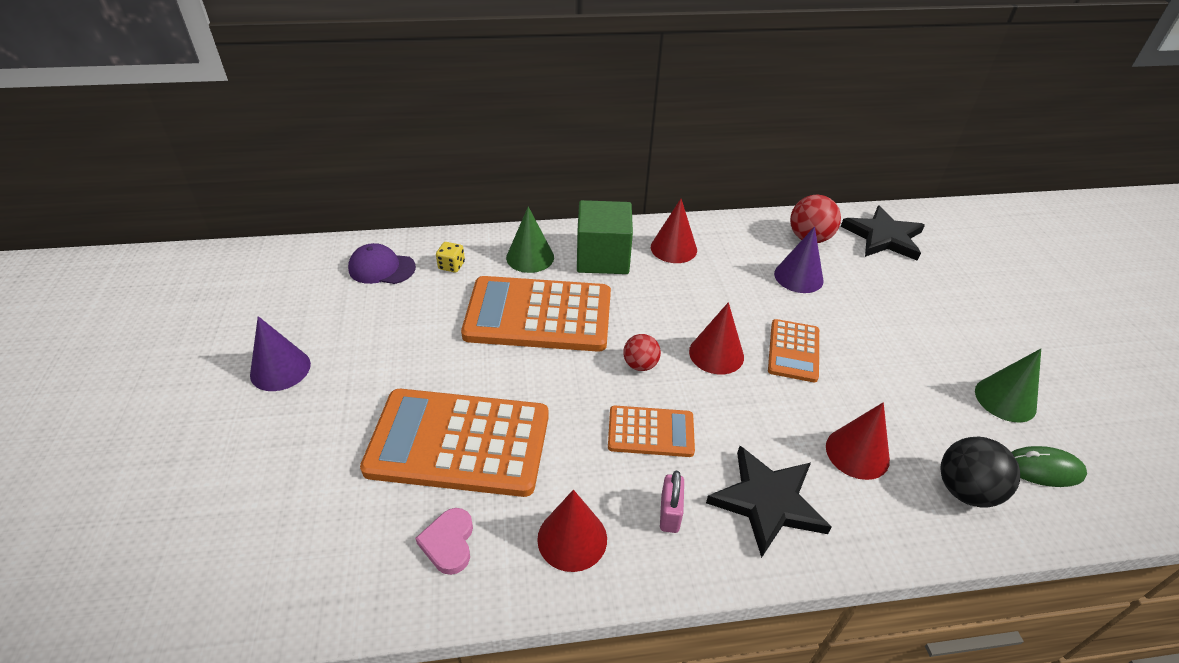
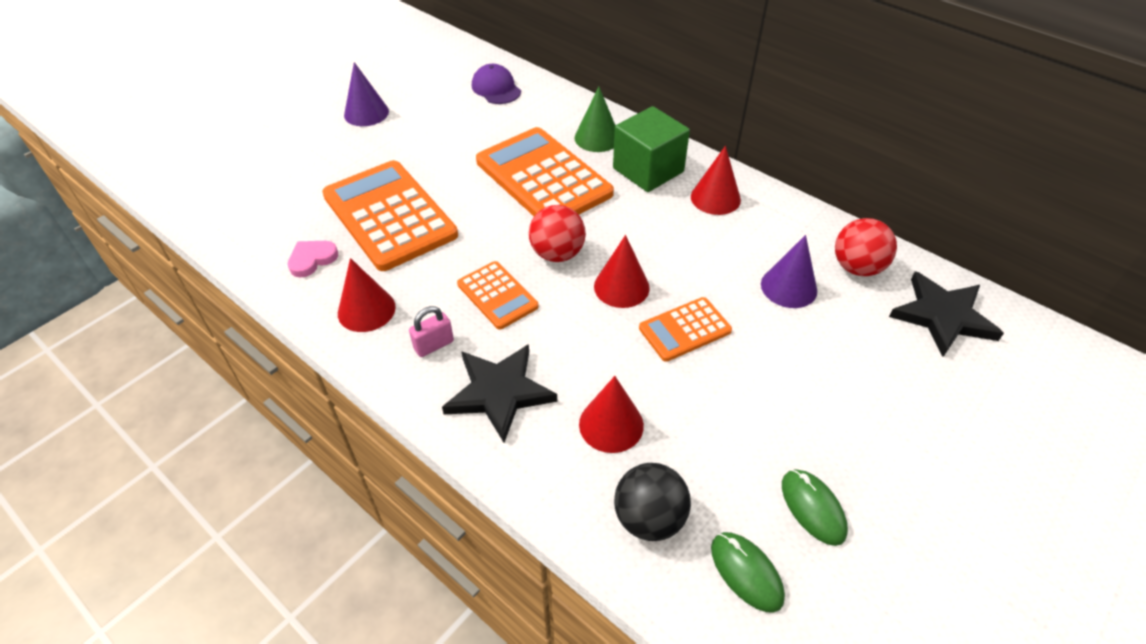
camera: 50 degrees right, 5 degrees up
yellow dice [436,242,465,273] -> none
red ball [623,334,661,371] -> red ball [529,205,586,262], size x1.58
green cone [975,349,1041,422] -> green mouse [782,469,848,546]

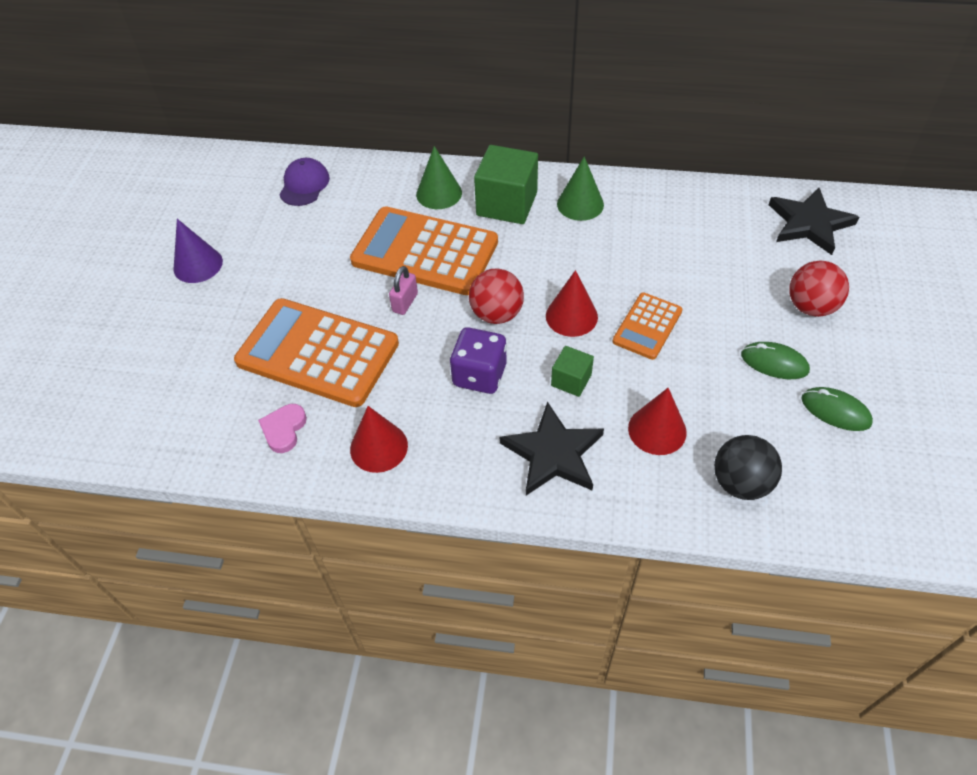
camera: 30 degrees left, 5 degrees up
pink padlock [409,306,454,357] -> pink padlock moved to [389,266,418,315]
orange calculator [457,261,539,330] -> purple dice [450,327,507,394]
purple cap [472,64,521,104] -> purple cap turned 75 degrees clockwise [279,158,330,206]
red cone [691,146,741,215] -> green cone [557,156,604,221]
green mouse [711,532,785,613] -> green mouse moved to [741,342,810,379]
purple cone [761,235,817,308] -> none
red ball [835,218,897,276] -> red ball moved to [789,261,849,317]
none -> green cube [551,346,594,397]

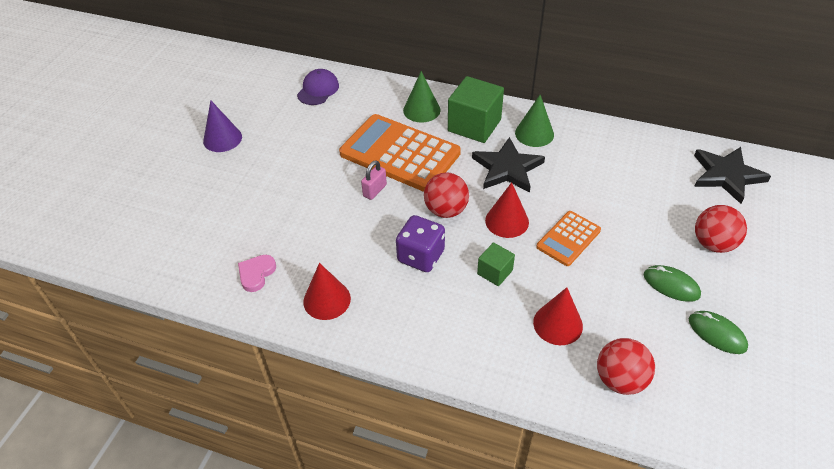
camera: 10 degrees right, 5 degrees down
orange calculator [234,298,399,407] -> none
black star [500,401,604,495] -> black star moved to [472,137,545,192]
black ball [714,435,782,500] -> red ball [597,338,655,395]

